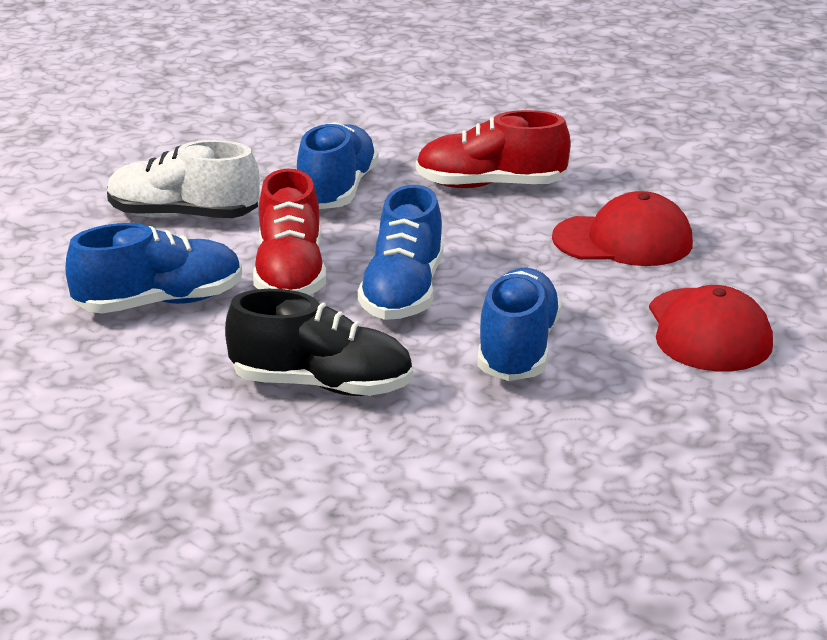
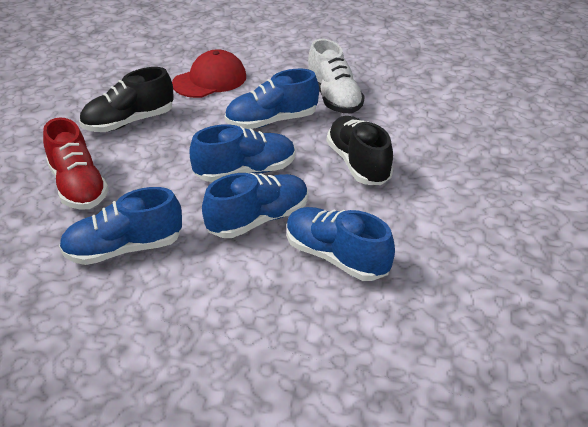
camera: 120 degrees left, 10 degrees up
white shoe [107,140,260,218] -> white shoe moved to [308,39,365,113]
red shoe [253,169,326,295] -> blue shoe [202,173,308,238]
red cap [552,191,693,266] -> black shoe [79,67,174,132]

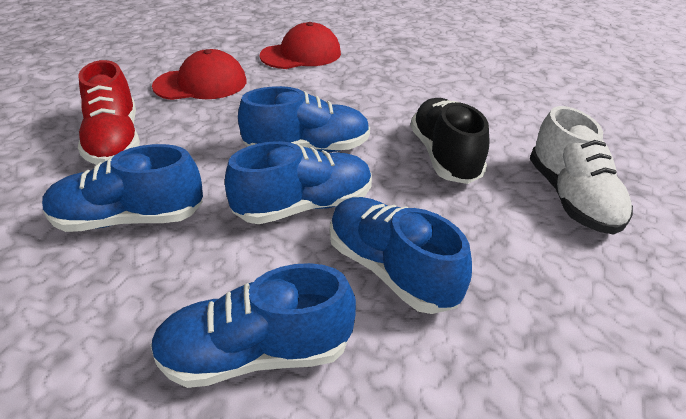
camera: 10 degrees right, 0 degrees up
black shoe [79,67,174,132] -> red cap [152,49,246,100]
blue shoe [225,69,319,129] -> blue shoe moved to [150,263,356,388]
white shoe [308,39,365,113] -> white shoe moved to [530,106,633,235]

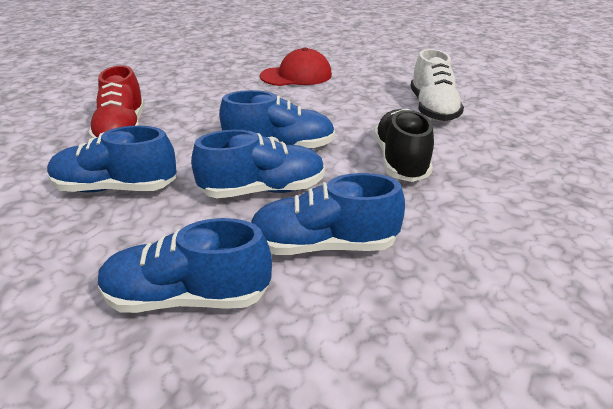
camera: 10 degrees right, 5 degrees down
red cap [152,49,246,100] -> none
blue shoe [330,197,472,314] -> blue shoe turned 60 degrees counterclockwise [251,173,405,255]
white shoe [530,106,633,235] -> white shoe moved to [411,49,464,122]

